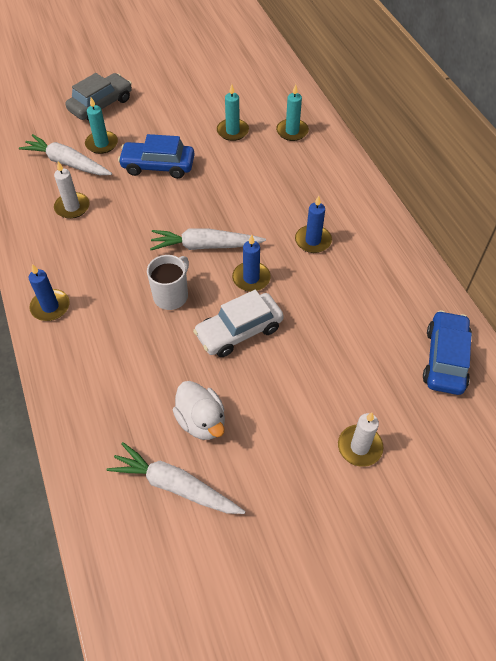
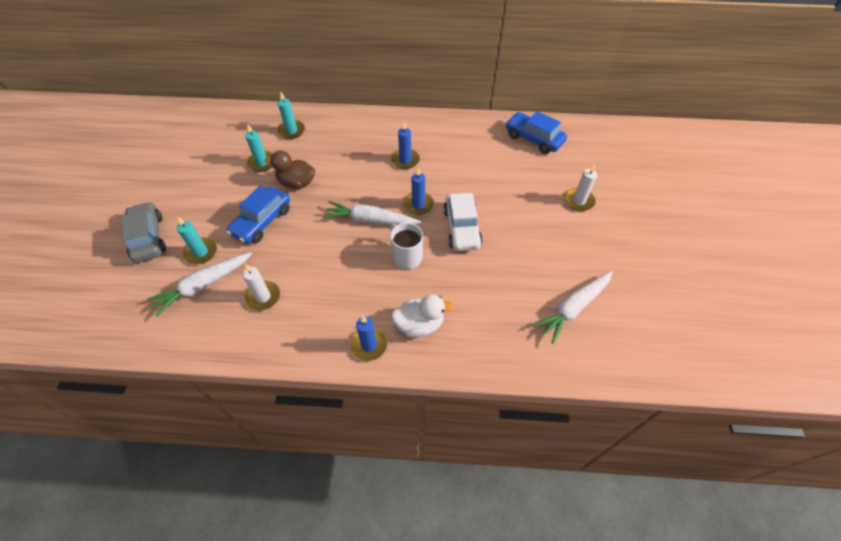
camera: 65 degrees left, 0 degrees up
white carrot [150,228,266,250] -> white carrot turned 75 degrees clockwise [323,201,421,225]
white duck [173,381,225,440] -> white duck moved to [391,294,454,338]
none -> brown duck [265,151,315,189]

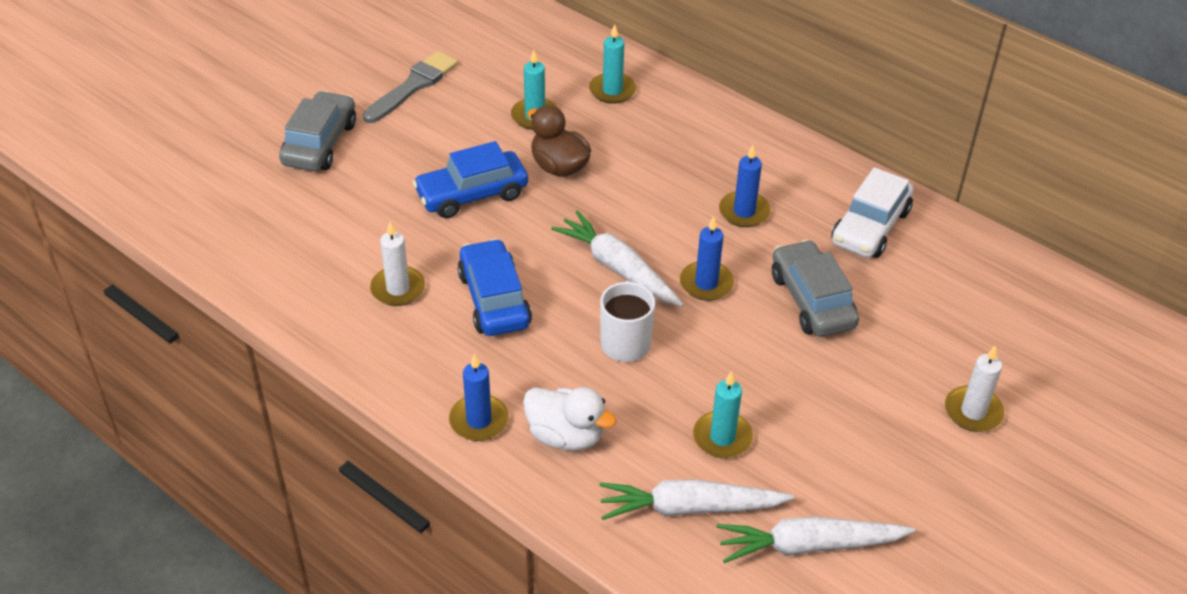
camera: 35 degrees right, 10 degrees down
white carrot [146,252,252,317] -> white carrot moved to [599,479,794,520]
turquoise candle [177,216,217,264] -> turquoise candle moved to [693,371,753,458]
white car [443,193,483,251] -> white car moved to [831,167,914,258]
blue car [506,111,567,154] -> blue car moved to [458,239,532,336]
none -> grey brush [363,51,458,123]
none -> grey car [772,240,859,337]

